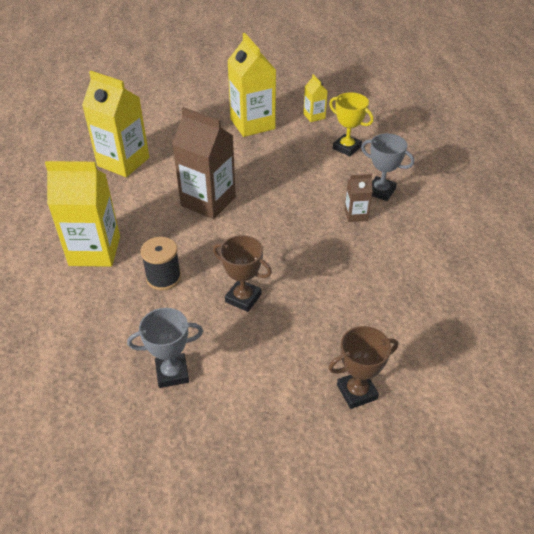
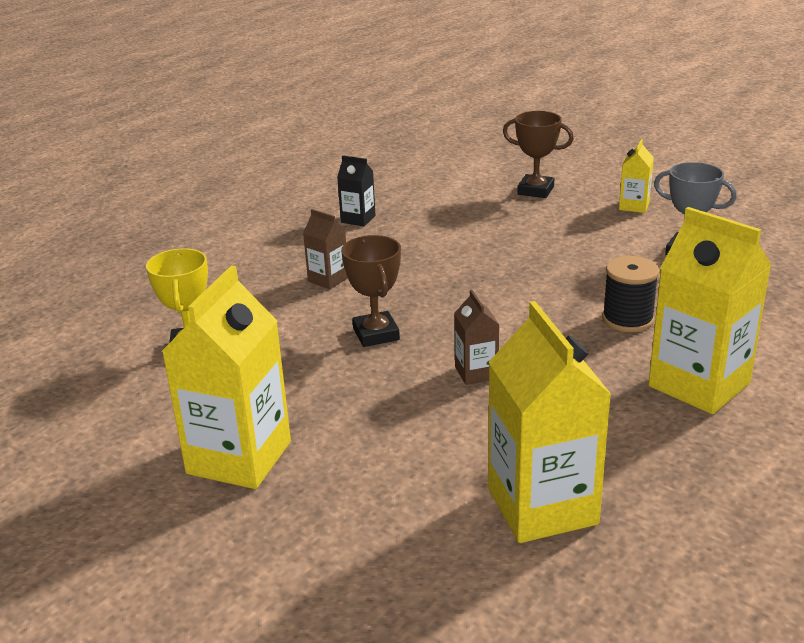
camera: 135 degrees left, 15 degrees down
brown carton [172,107,236,219] -> brown carton [454,289,499,385], size x0.49
brown trophy [213,235,272,312] -> brown trophy moved to [341,235,401,347]
yellow carton [303,74,328,122] -> yellow carton moved to [619,139,654,213]
grey trophy [361,133,414,201] -> none
none -> black carton [337,155,376,226]

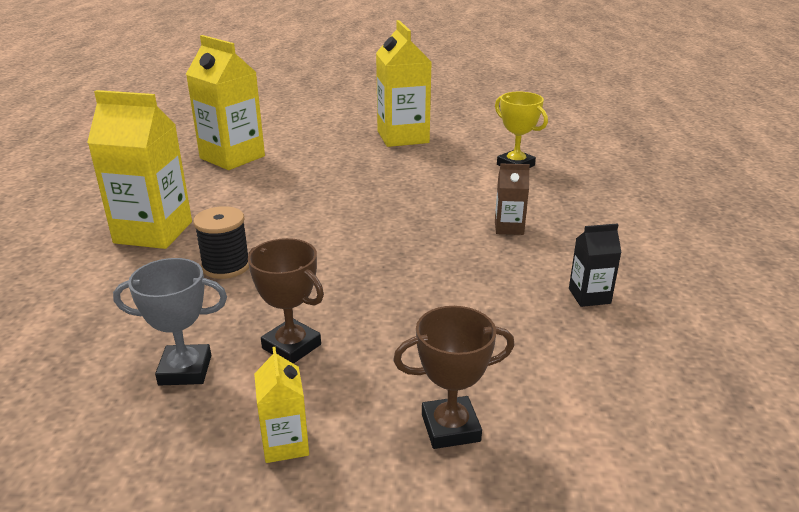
camera: 145 degrees right, 0 degrees up
brown trophy [341,235,401,347] -> brown trophy moved to [248,238,324,364]
brown carton [454,289,499,385] -> none

